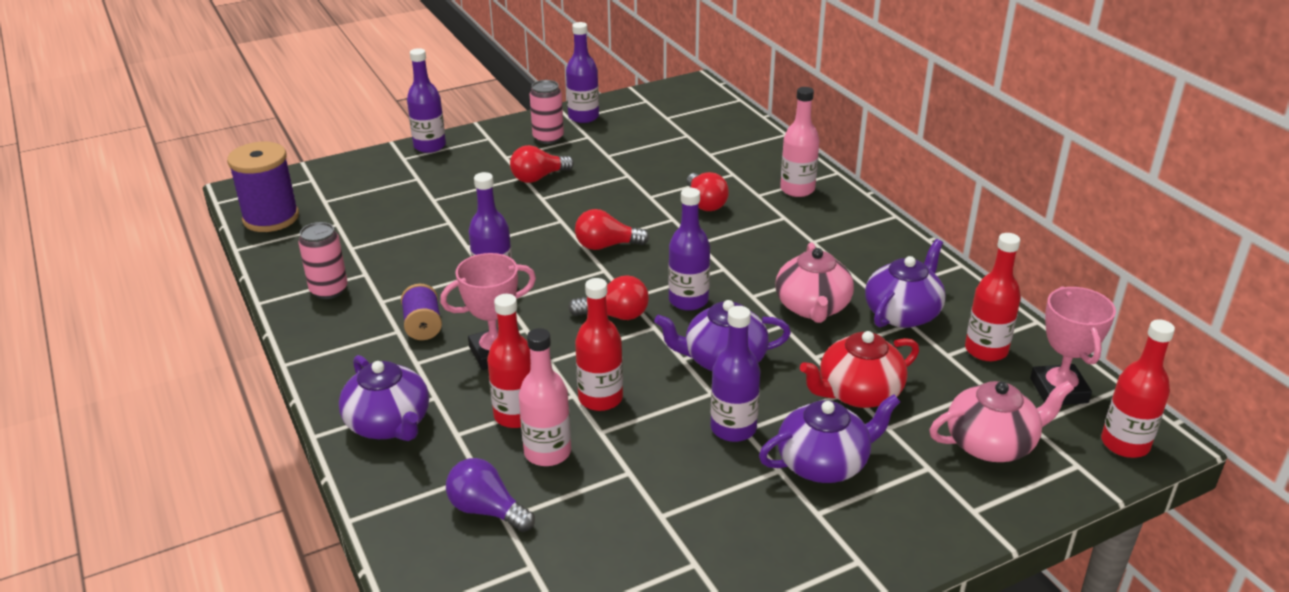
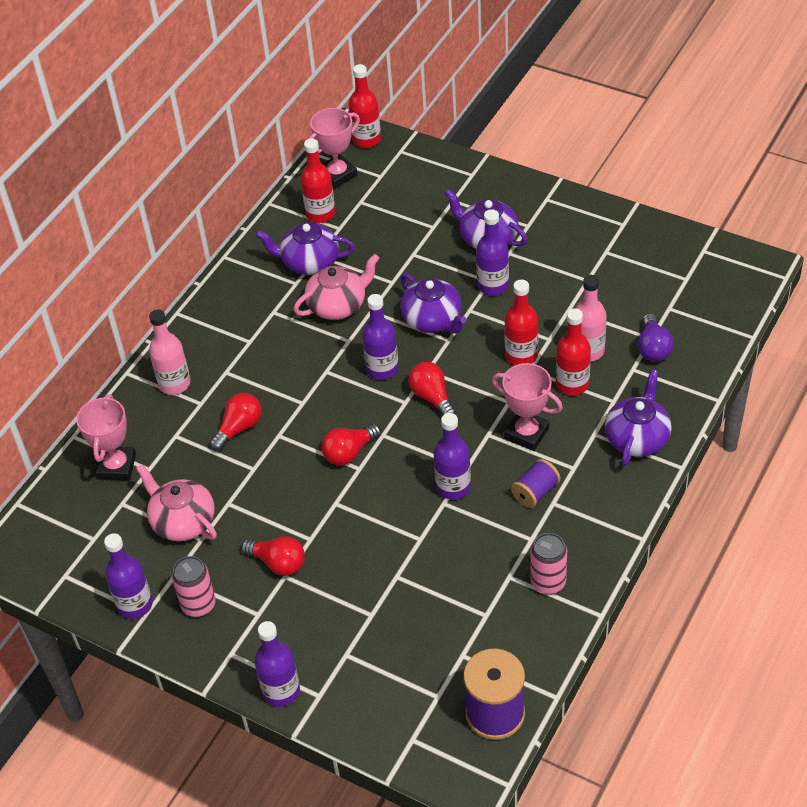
camera: 120 degrees left, 15 degrees up
red light bulb [575,209,649,250] -> red light bulb turned 90 degrees clockwise [322,424,381,465]
red teapot [800,331,919,408] -> none
pink teapot [929,381,1074,462] -> pink teapot moved to [136,464,217,541]
none -> pink trophy [76,394,136,480]

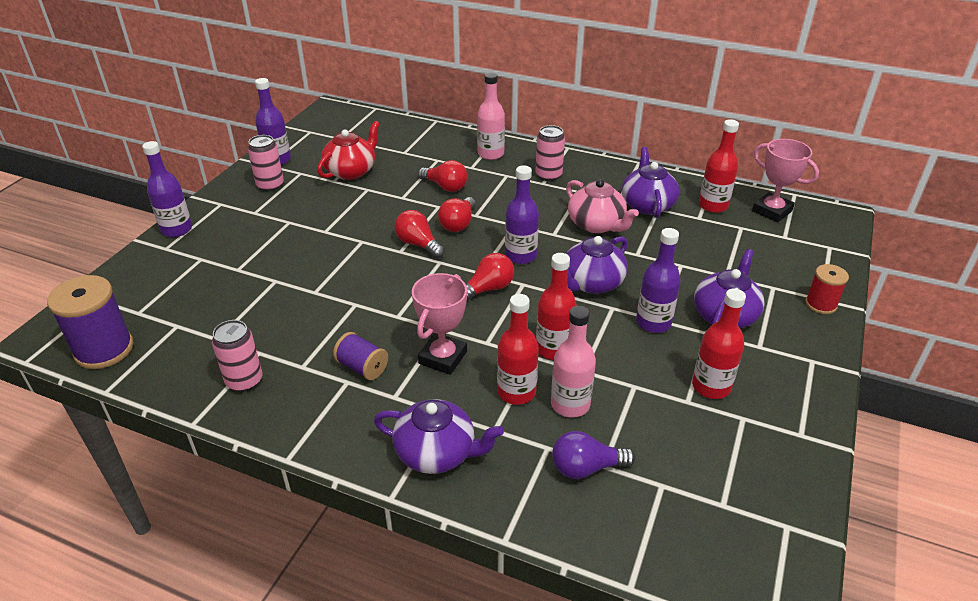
camera: 80 degrees right, 10 degrees down
pink trophy [76,394,136,480] -> none
pink teapot [136,464,217,541] -> red teapot [317,121,380,180]
red light bulb [241,536,305,576] -> red light bulb moved to [438,197,476,232]
red bottle [349,64,381,148] -> red bottle moved to [692,289,746,399]
purple bottle [434,413,471,500] -> none
none -> pink can [535,125,565,181]
none -> red spool [805,264,849,314]

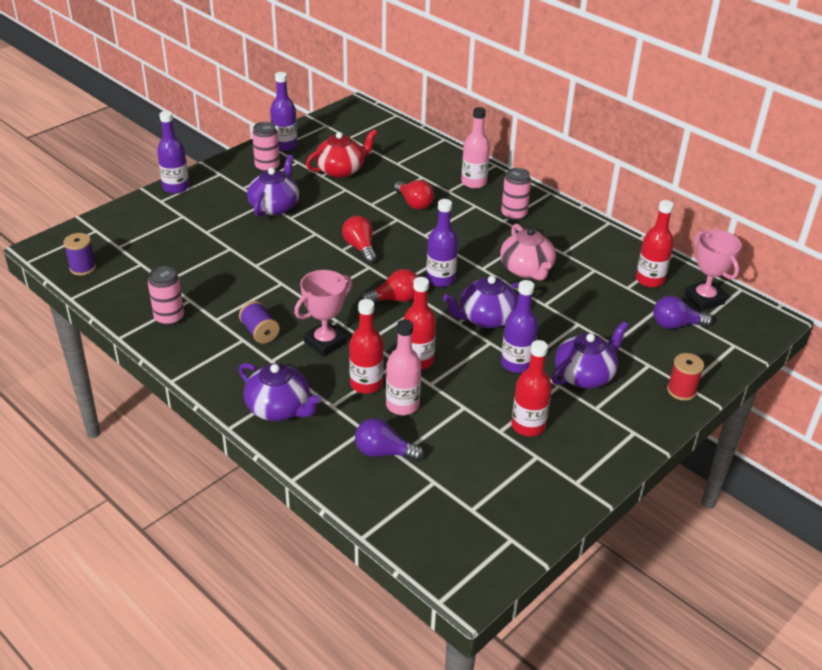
camera: 20 degrees right, 0 degrees up
purple spool [47,275,133,369] -> purple spool [63,233,96,275], size x0.58
red light bulb [438,197,476,232] -> none
purple teapot [622,147,679,218] -> purple teapot moved to [247,155,299,217]
none -> purple light bulb [653,295,713,329]

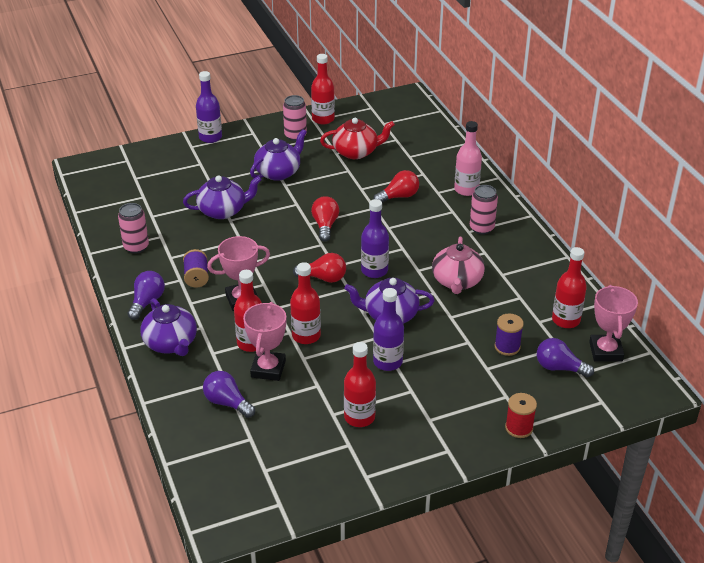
camera: 25 degrees right, 0 degrees up
purple spool [63,233,96,275] -> purple spool moved to [495,314,524,356]
purple bottle [270,72,297,151] -> red bottle [311,54,335,124]
pink bottle [386,320,421,415] -> pink trophy [243,302,286,381]
red light bulb [394,180,434,210] -> red light bulb turned 105 degrees counterclockwise [374,170,419,203]
purple teapot [552,321,629,388] -> purple teapot moved to [183,175,262,219]
none -> purple light bulb [128,271,165,320]

